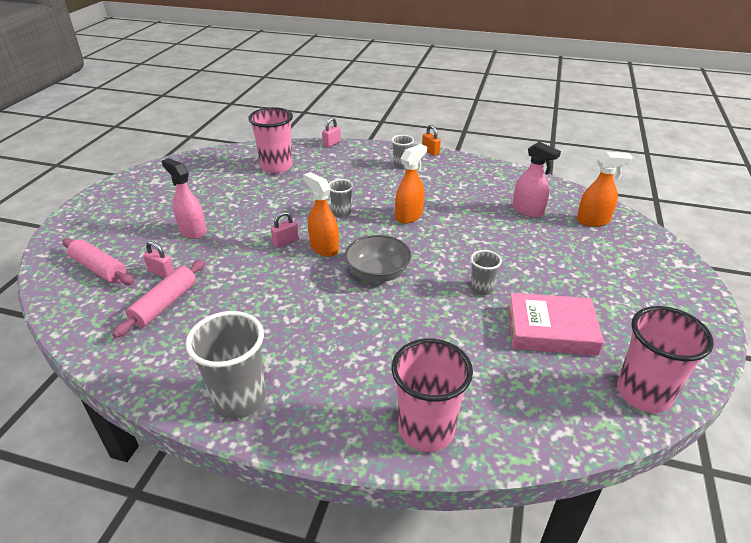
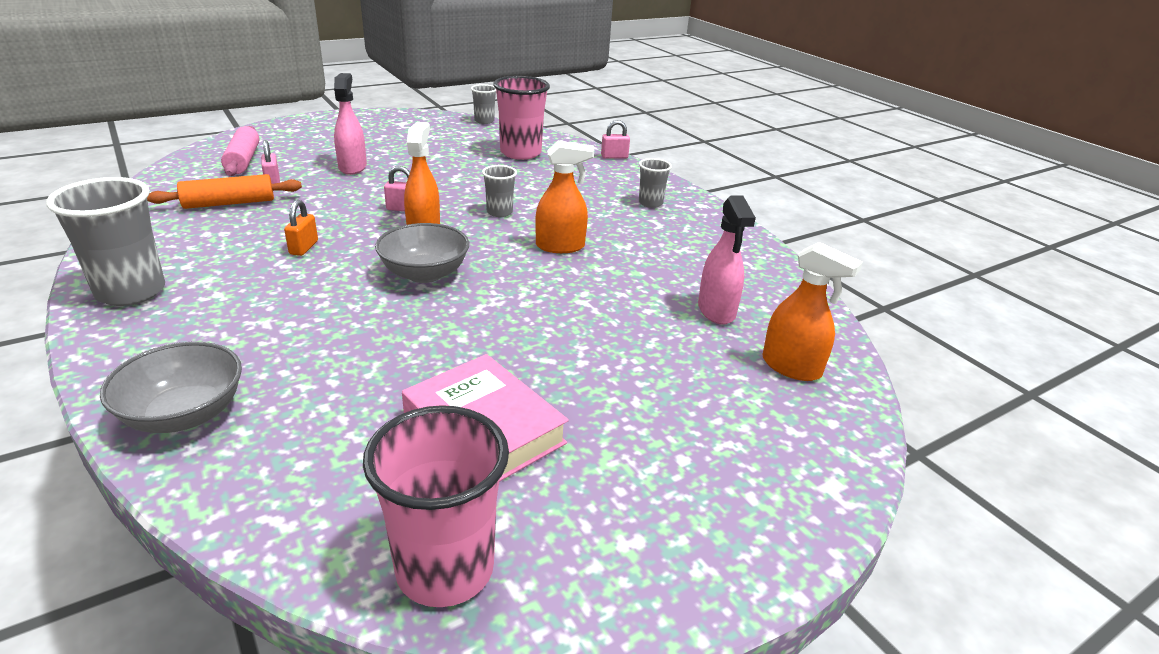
camera: 40 degrees right, 5 degrees down
pink rolling pin [112,260,205,338] -> orange rolling pin [147,174,302,209]
pink cup [392,339,473,452] -> grey bowl [100,342,242,433]
orange padlock [422,125,441,156] -> orange padlock moved to [284,200,318,256]
grey cup [470,250,502,296] -> grey cup moved to [471,84,496,124]

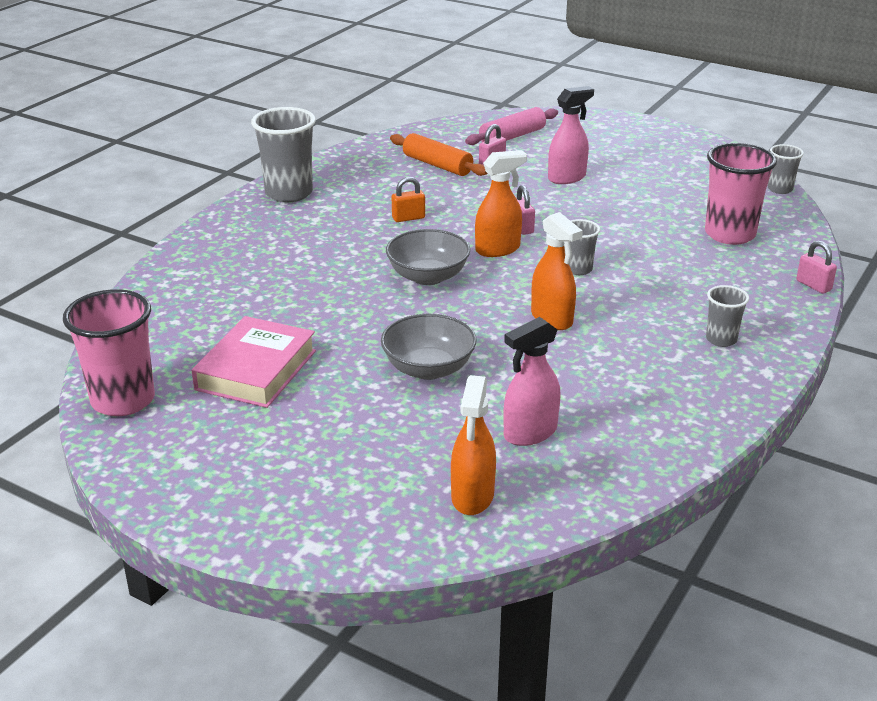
camera: 65 degrees right, 0 degrees up
grey bowl [100,342,242,433] -> grey bowl moved to [381,314,477,380]

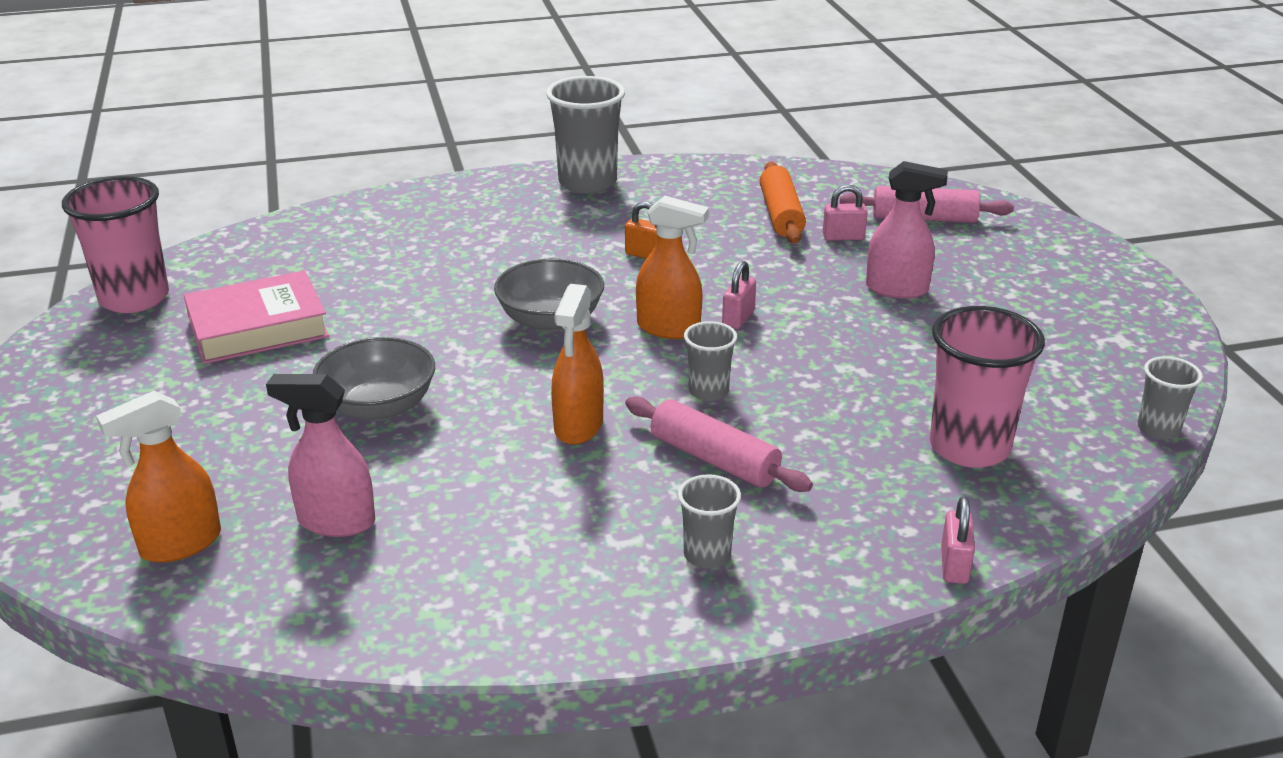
camera: 45 degrees right, 0 degrees up
none -> pink rolling pin [625,397,813,492]

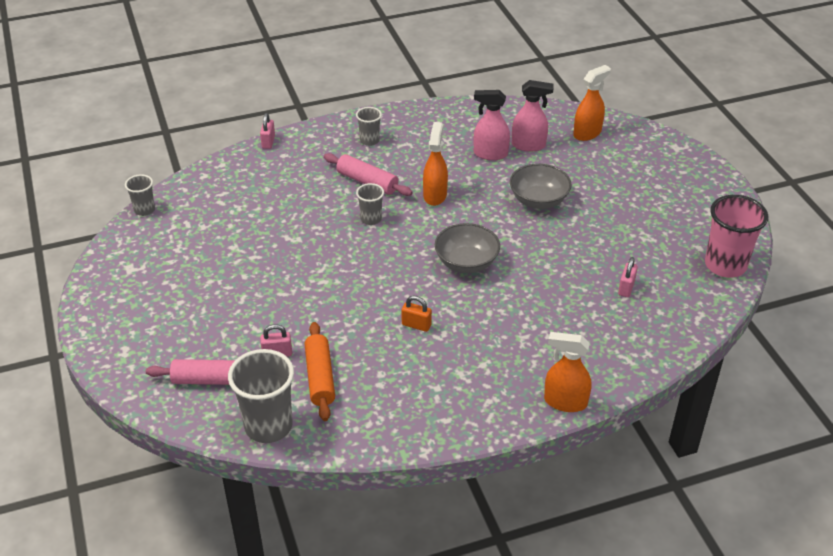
camera: 175 degrees right, 10 degrees up
pink book [184,270,329,364] -> none
grey cup [546,76,625,194] -> grey cup moved to [228,349,294,443]
orange spray bottle [636,196,709,339] -> orange spray bottle moved to [544,332,591,412]
pink padlock [722,261,756,329] -> pink padlock moved to [618,257,638,297]
pink spray bottle [866,161,948,299] -> pink spray bottle moved to [474,90,510,160]
pink cup [930,306,1045,468] -> none

